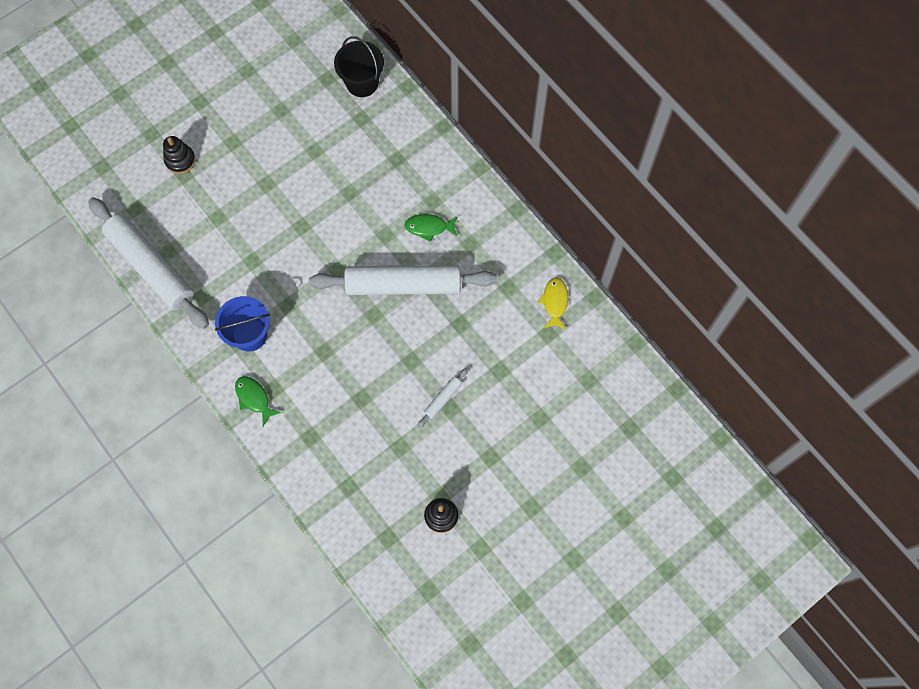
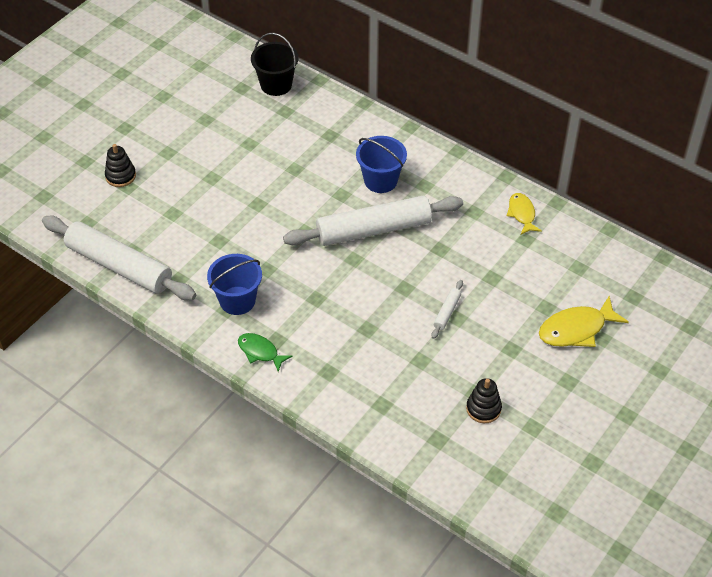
camera: 15 degrees left, 20 degrees down
green fish [405,214,458,242] -> blue bucket [356,136,407,193]
none -> yellow fish [539,296,629,347]

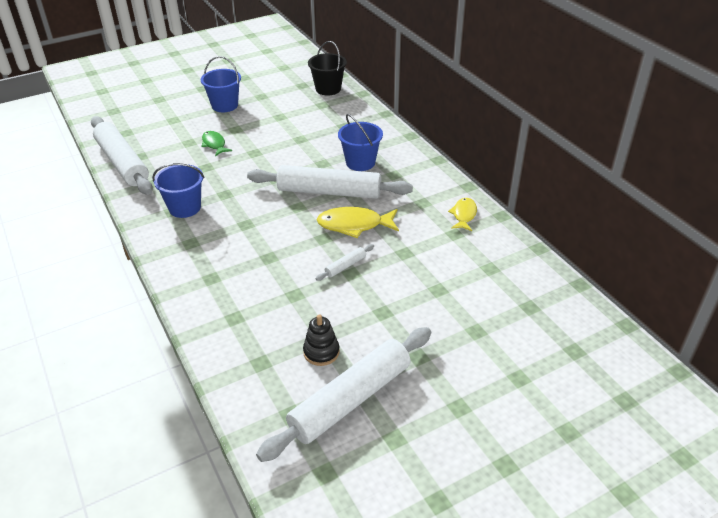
camera: 25 degrees right, 10 degrees down
black stacking toy [105,144,136,187] -> none
green fish [238,333,292,372] -> green fish moved to [201,131,232,156]
yellow fish [539,296,629,347] -> yellow fish moved to [317,207,399,238]
none -> blue bucket [201,56,241,112]
none -> white rolling pin [256,327,431,462]

